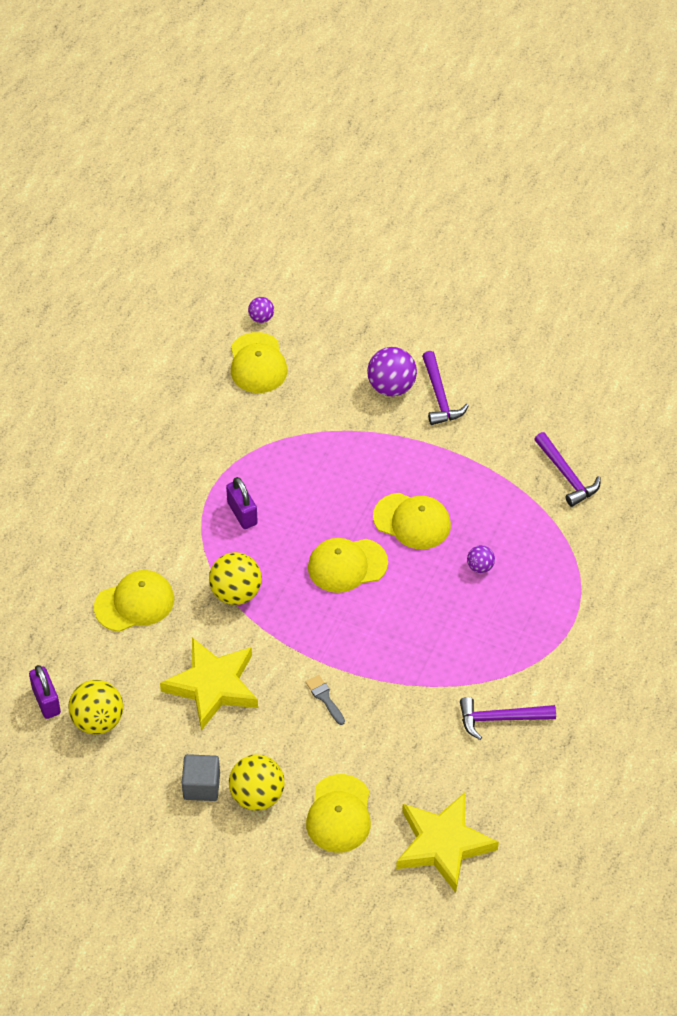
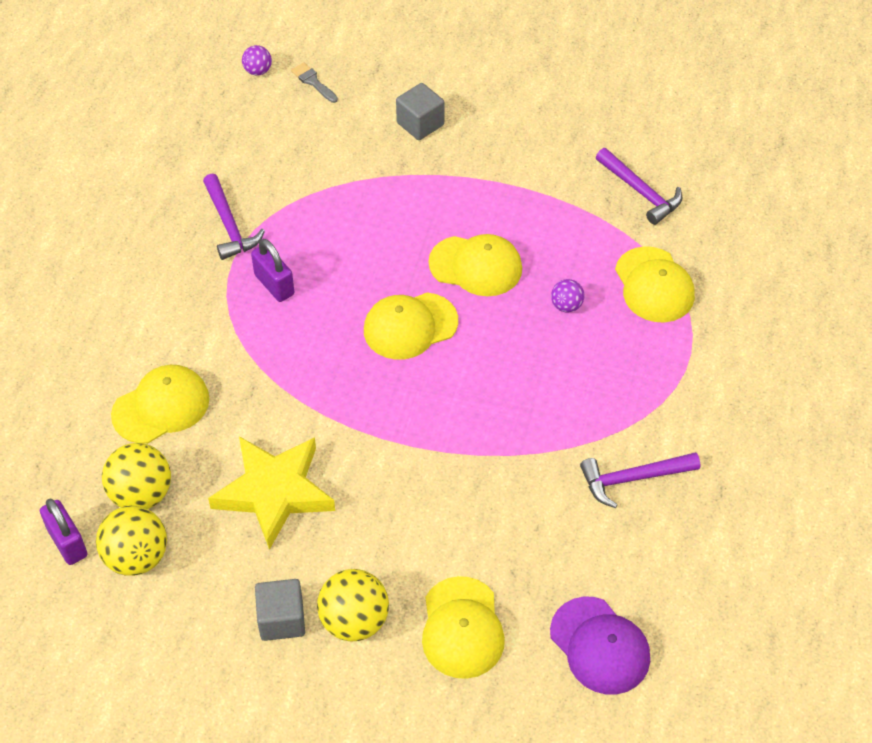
camera: 10 degrees left, 0 degrees up
yellow ball [209,552,262,605] -> yellow ball moved to [102,443,171,509]
yellow cap [231,332,287,393] -> yellow cap moved to [615,246,695,322]
grey brush [305,675,345,725] -> grey brush moved to [291,62,338,103]
purple ball [367,347,417,396] -> grey cube [396,83,444,140]
yellow star [396,793,499,893] -> purple cap [550,596,650,695]
purple hammer [422,351,469,425] -> purple hammer moved to [203,174,265,260]

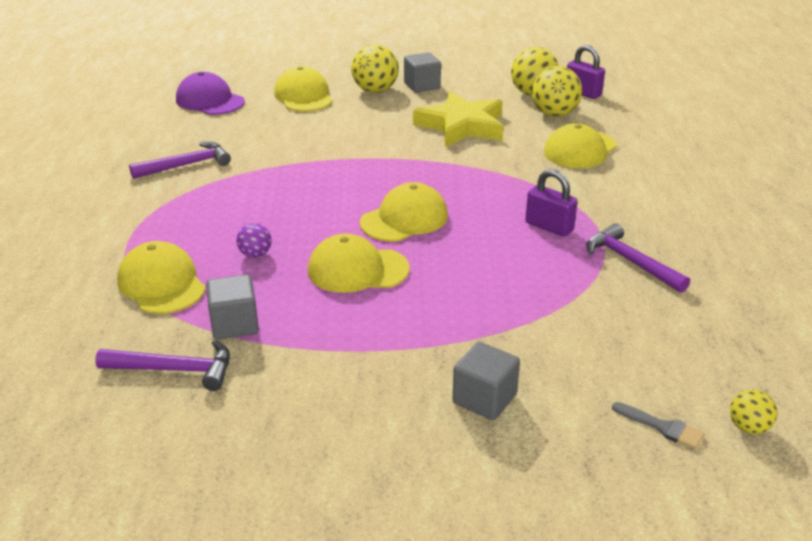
camera: 165 degrees right, 20 degrees down
purple ball [242,45,272,76] -> yellow ball [730,389,777,434]
purple hammer [596,148,682,225] -> purple hammer turned 150 degrees clockwise [95,340,230,391]
none -> grey cube [206,275,259,339]

